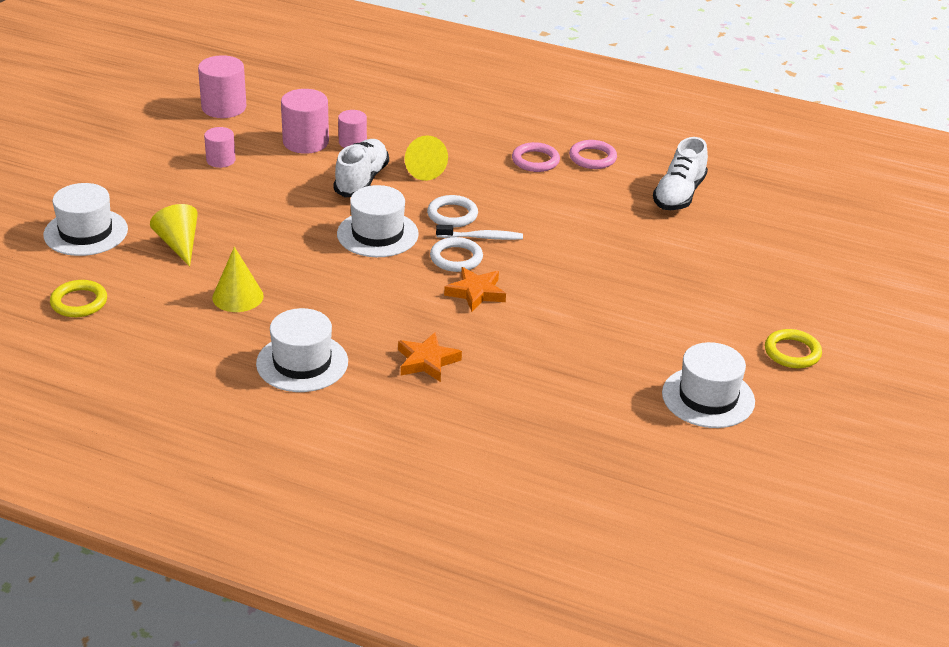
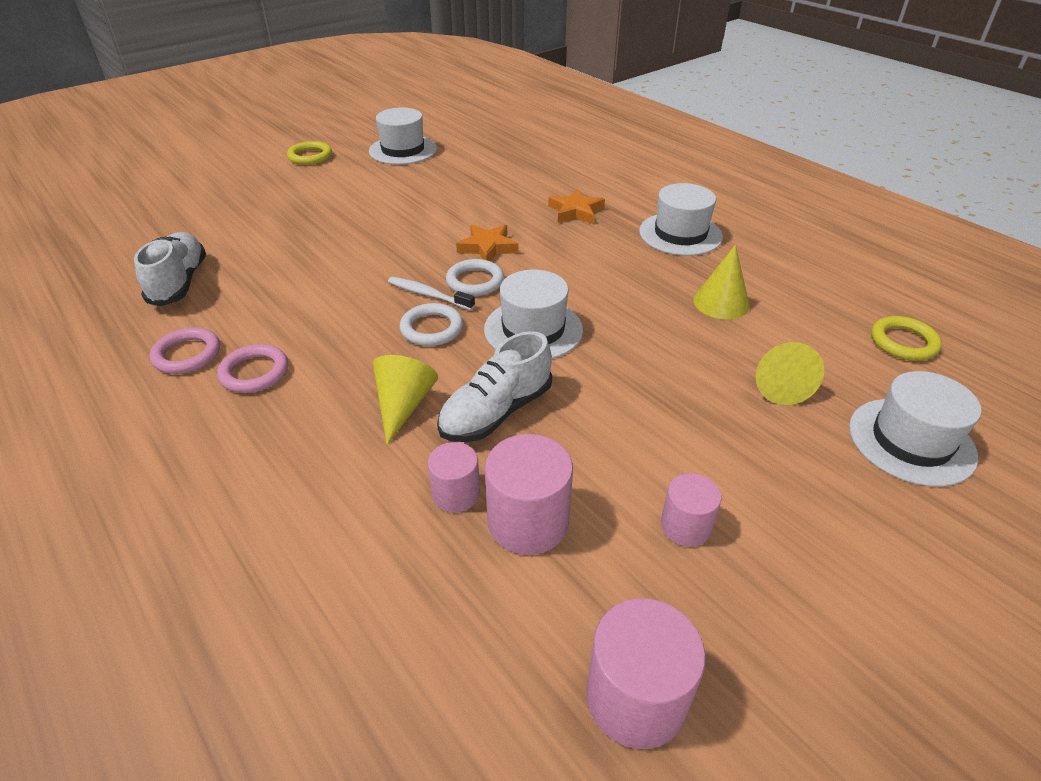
camera: 150 degrees left, 5 degrees up
white shoe [653,137,708,210] -> white shoe turned 60 degrees counterclockwise [134,232,206,307]

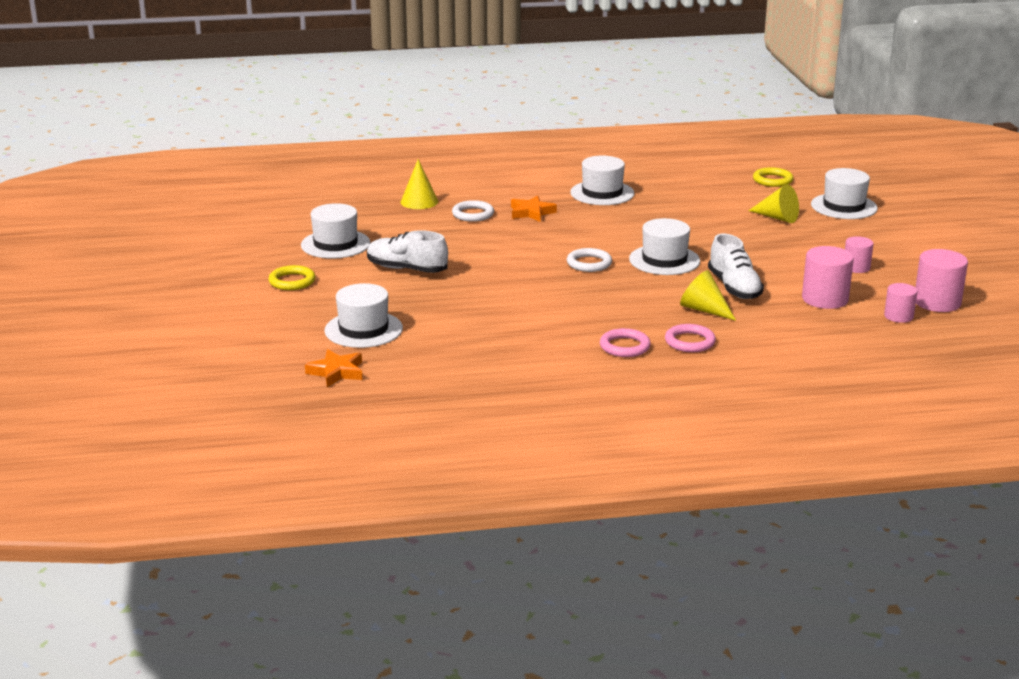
camera: 60 degrees left, 15 degrees down
white shoe [134,232,206,307] -> white shoe moved to [367,230,448,273]
pink ring [149,327,220,374] -> pink ring moved to [665,324,716,352]
white toothbrush [388,277,475,310] -> none
white ring [400,303,463,346] -> white ring moved to [452,200,494,222]
pink cylinder [427,442,480,512] -> pink cylinder moved to [884,283,917,323]
orange star [456,225,519,261] -> orange star moved to [305,349,363,387]
yellow cone [693,245,750,319] -> yellow cone moved to [400,159,438,209]
none -> white hat [325,283,403,348]

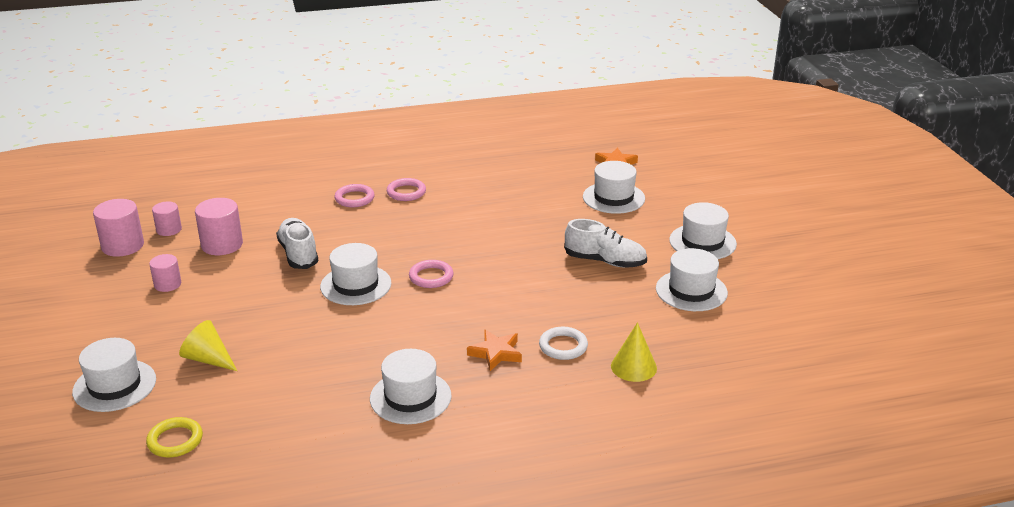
camera: 175 degrees right, 5 degrees up
yellow ring [268,265,316,290] -> white hat [669,202,737,259]
white ring [567,248,612,272] -> pink ring [409,260,454,288]
yellow cone [680,270,736,321] -> none

